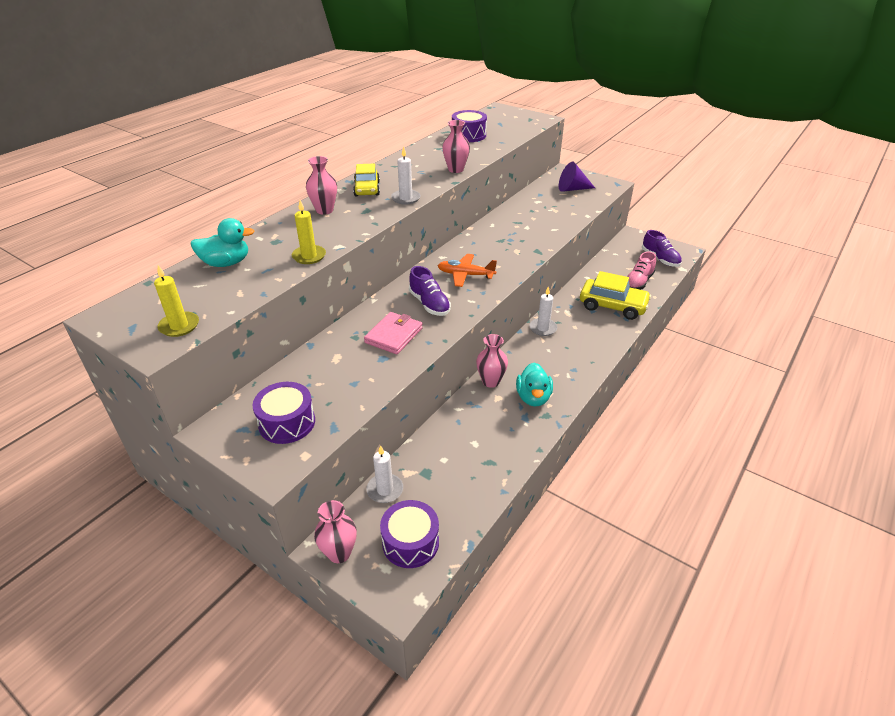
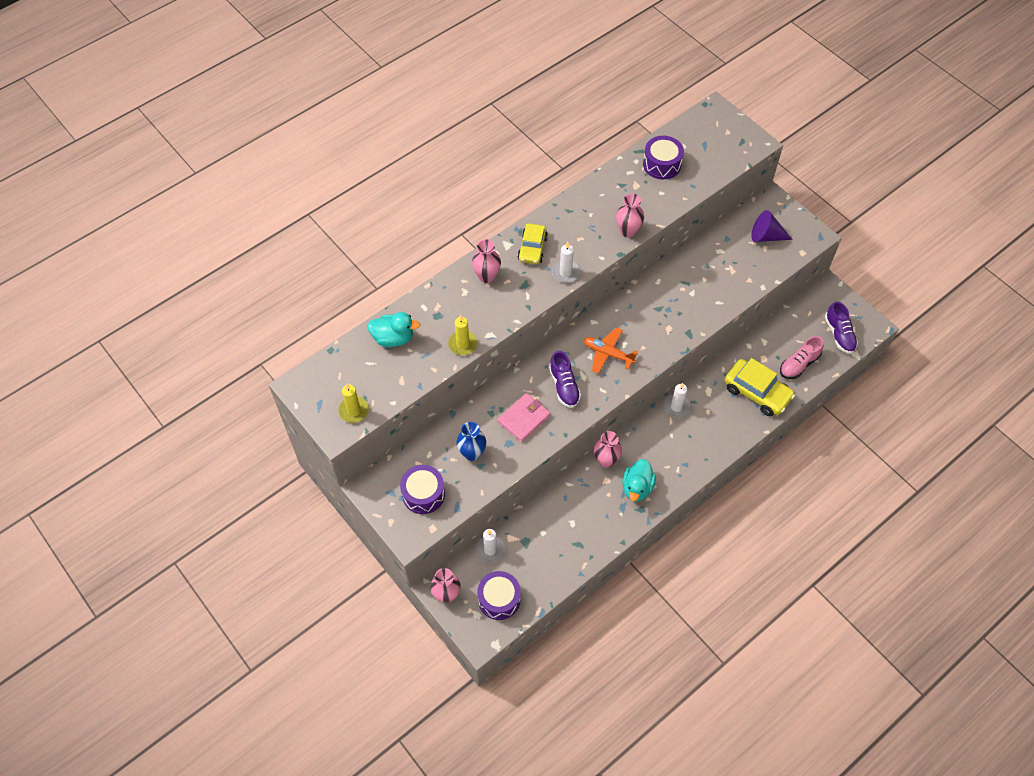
camera: 15 degrees right, 20 degrees up
none -> blue vase [456,422,486,461]

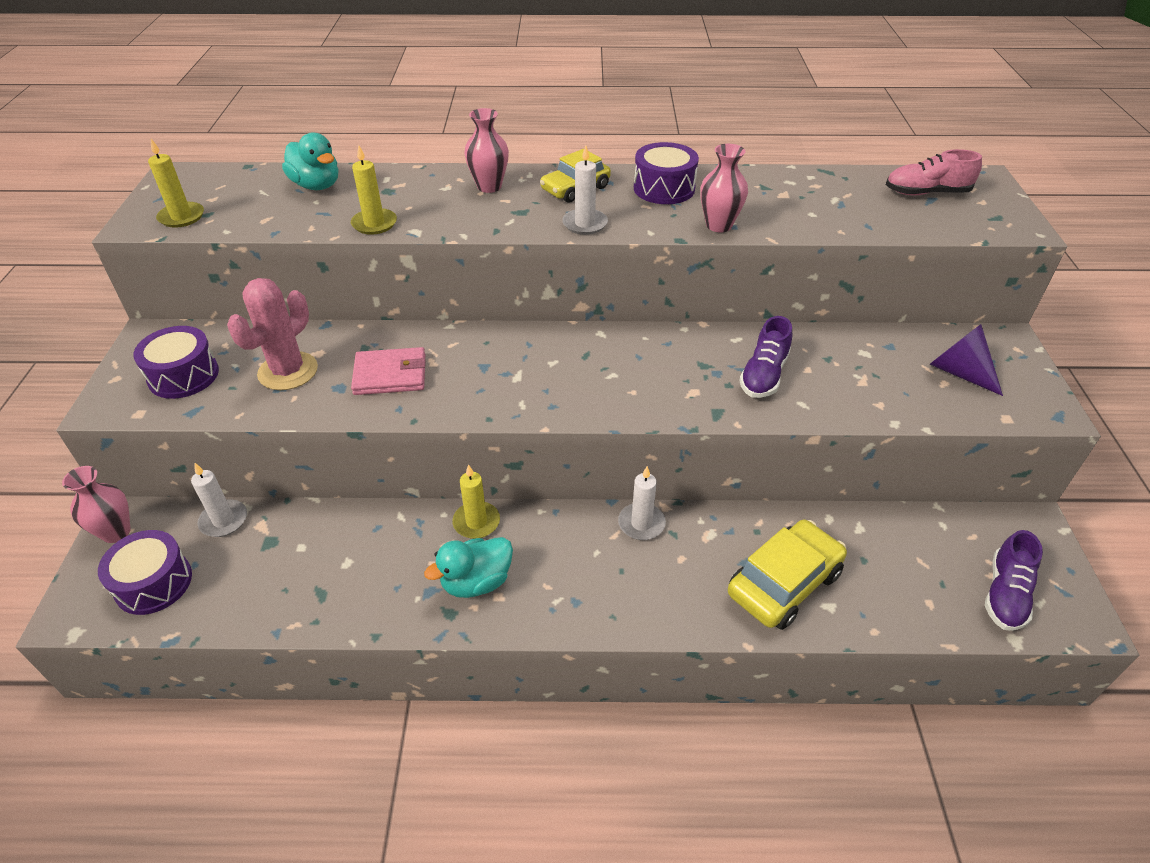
camera: 40 degrees right, 15 degrees down
blue vase [456,422,486,461] -> pink cactus [227,278,318,390]
purple shoe [549,351,581,408] -> purple shoe moved to [739,316,792,398]
orange plane [584,327,638,374] -> none
pink vase [594,431,622,468] -> yellow candle [452,464,500,539]
purple drum [643,136,684,179] -> purple drum moved to [634,142,699,204]
yellow car [725,358,795,416] -> yellow car turned 120 degrees counterclockwise [728,520,847,630]
pink shoe [780,336,824,379] -> pink shoe moved to [886,149,982,195]

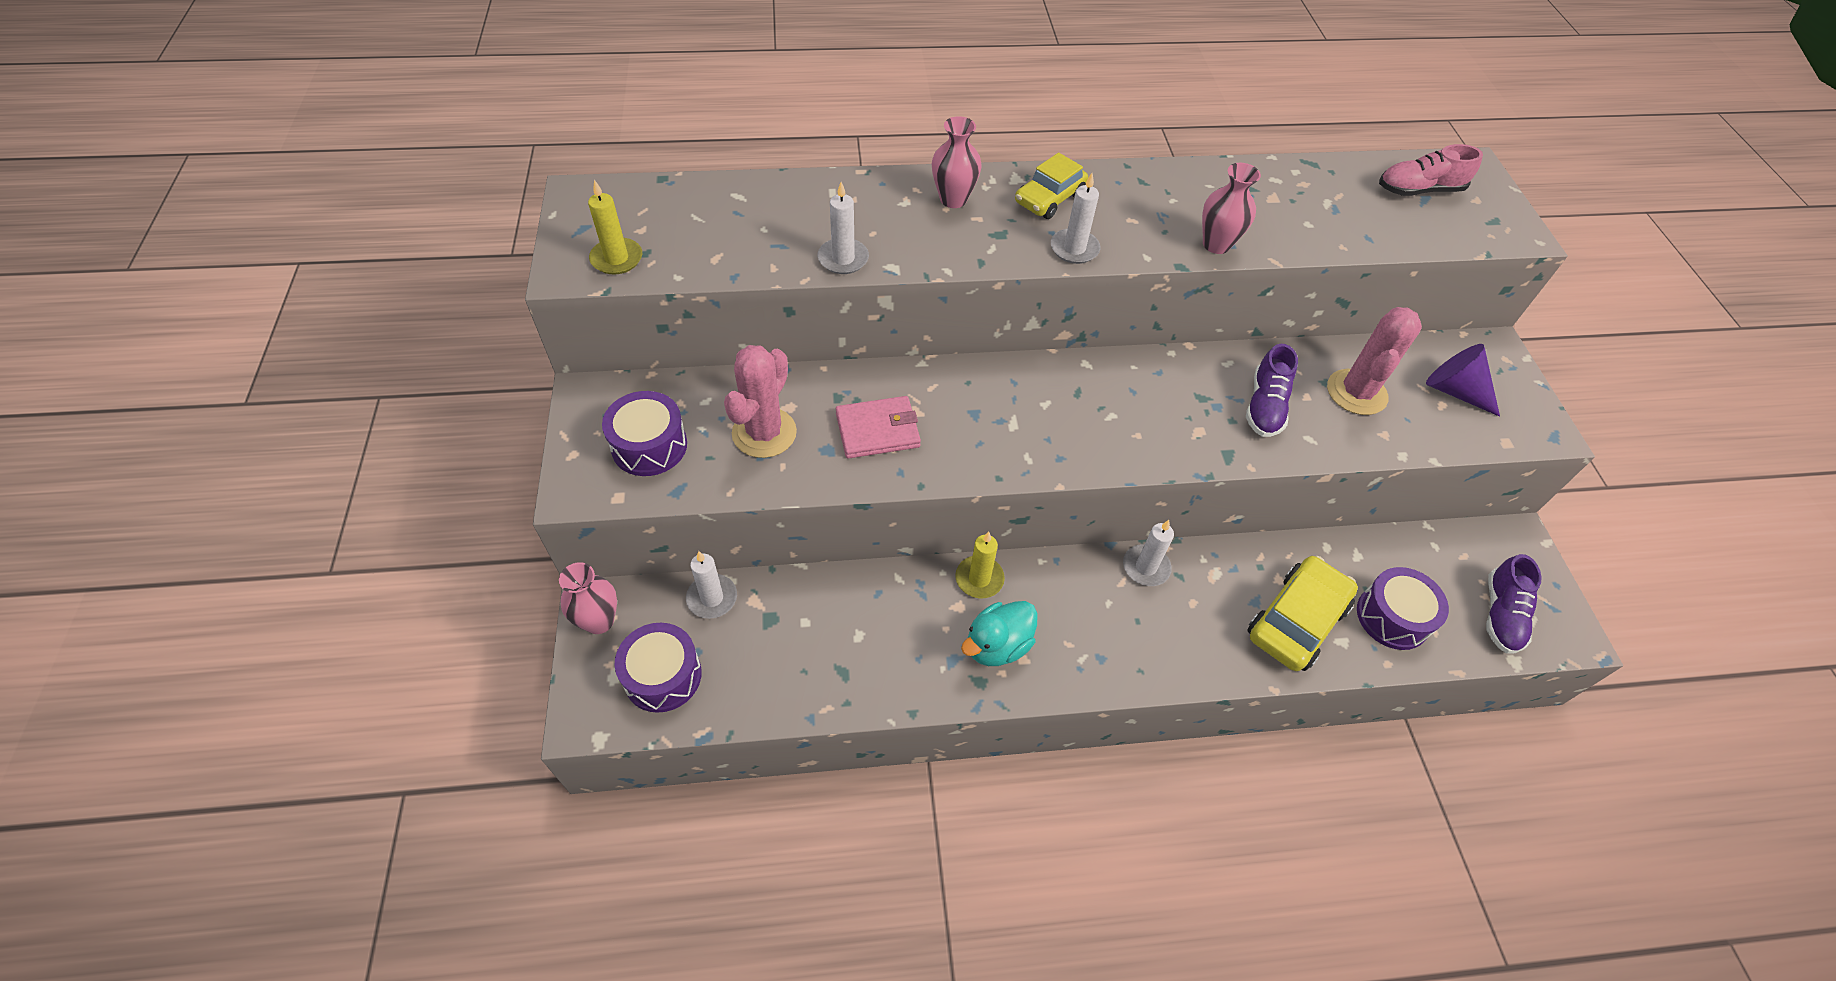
camera: 10 degrees left, 10 degrees up
turquoise duck [282,132,338,190] -> none
yellow candle [351,145,397,235] -> white candle [818,182,869,274]
purple drum [634,142,699,204] -> purple drum moved to [1357,567,1449,650]
none -> pink cactus [1327,307,1422,415]

